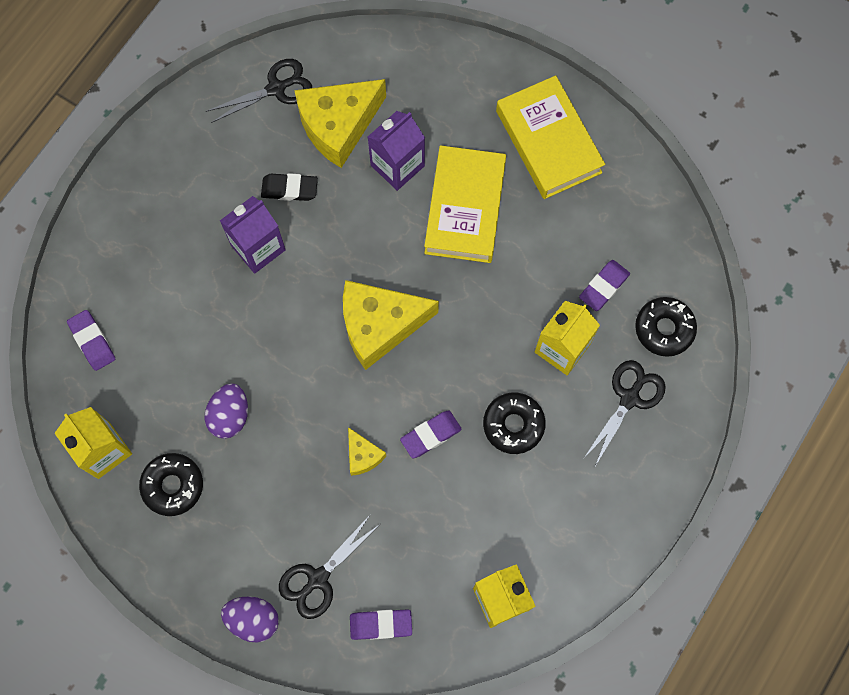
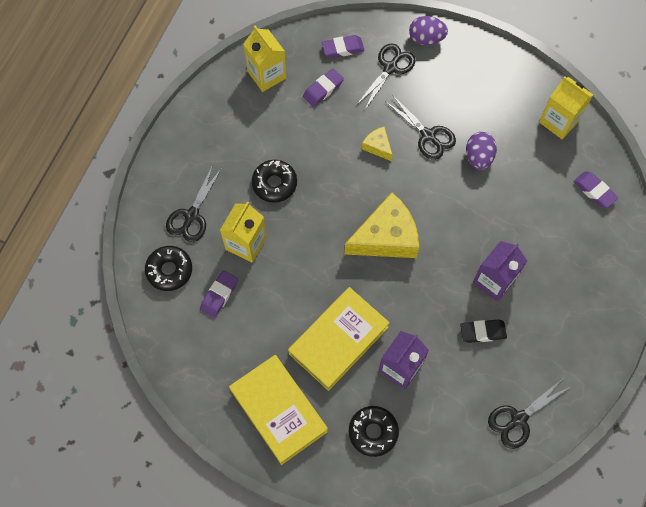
camera: 170 degrees right, 5 degrees down
black donut [139,453,203,516] -> black donut moved to [349,406,399,457]
yellow cheese [294,79,386,168] -> none
purple eraser [400,411,462,458] -> purple eraser moved to [303,69,344,107]
yellow book [424,145,506,263] -> yellow book turned 45 degrees clockwise [288,287,390,391]
none -> black scissors [385,95,456,160]

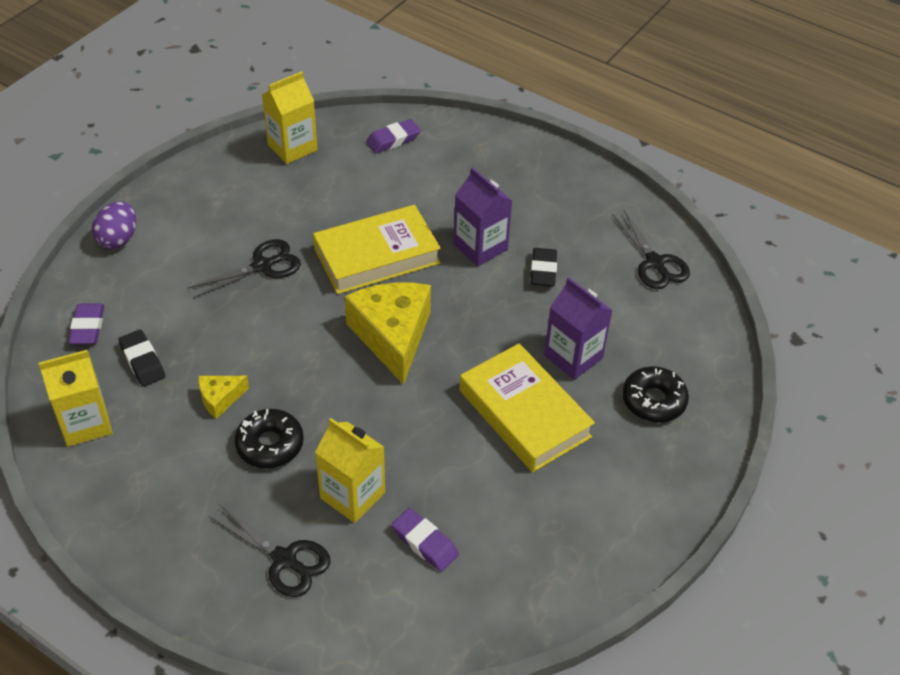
camera: 80 degrees left, 20 degrees down
black donut [145,246,192,291] -> none
yellow book [229,355,328,465] -> yellow book moved to [313,205,441,294]
purple eraser [303,69,344,107] -> black eraser [119,330,165,387]
black scissors [357,43,416,111] -> none
yellow cheese [362,127,393,161] -> yellow cheese moved to [198,376,249,419]
purple egg [466,132,497,170] -> none

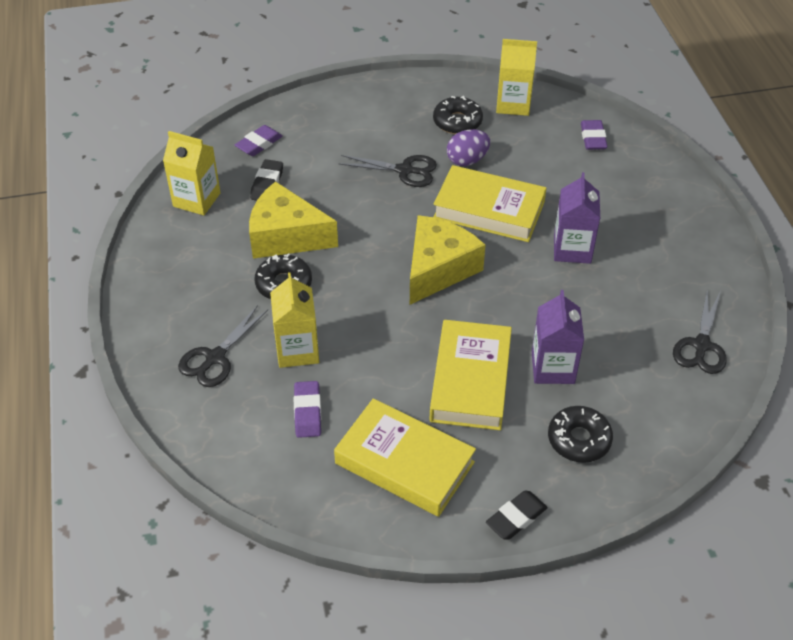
camera: 45 degrees right, 0 degrees up
purple egg [92,201,136,249] -> purple egg moved to [447,129,490,166]
yellow cheese [198,376,249,419] -> yellow cheese [249,181,338,259], size x2.12
black scissors [209,504,331,597] -> black scissors turned 45 degrees clockwise [178,305,268,387]
purple eraser [366,119,421,153] -> purple eraser turned 75 degrees clockwise [581,120,608,150]
black eraser [530,248,557,287] -> black eraser moved to [486,490,547,540]
none -> yellow book [334,398,476,517]
none -> black donut [433,96,483,134]

